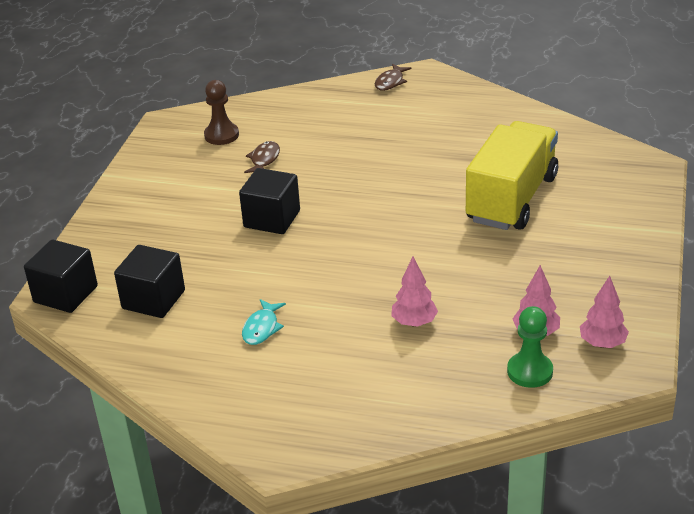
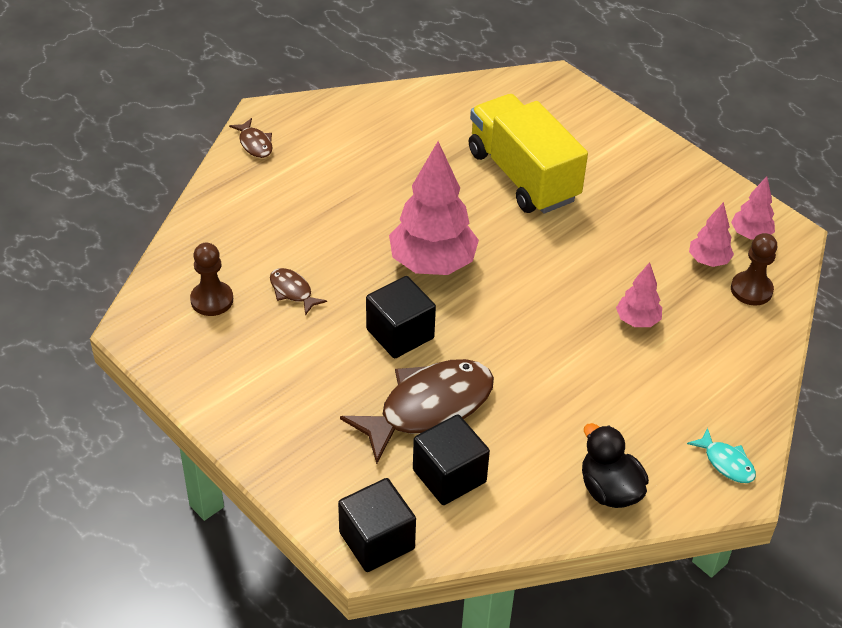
camera: 60 degrees left, 10 degrees up
turquoise fish [242,299,286,345] -> turquoise fish moved to [687,428,756,483]
green pawn [507,306,553,388] -> brown pawn [731,233,777,306]
none -> brown fish [340,359,494,464]
none -> pink tree [389,141,479,275]
none -> black duck [582,423,649,508]

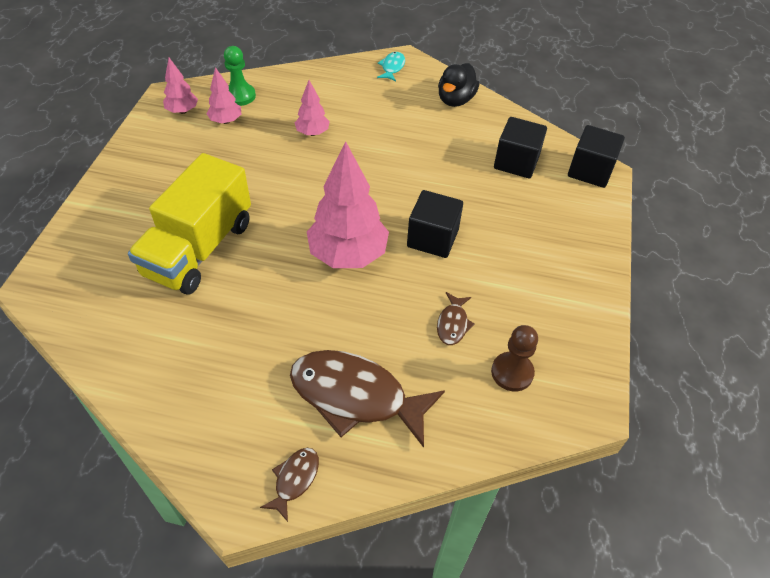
camera: 125 degrees left, 5 degrees up
brown fish [340,359,494,464] -> brown fish moved to [290,350,445,448]
brown pawn [731,233,777,306] -> green pawn [224,46,256,106]

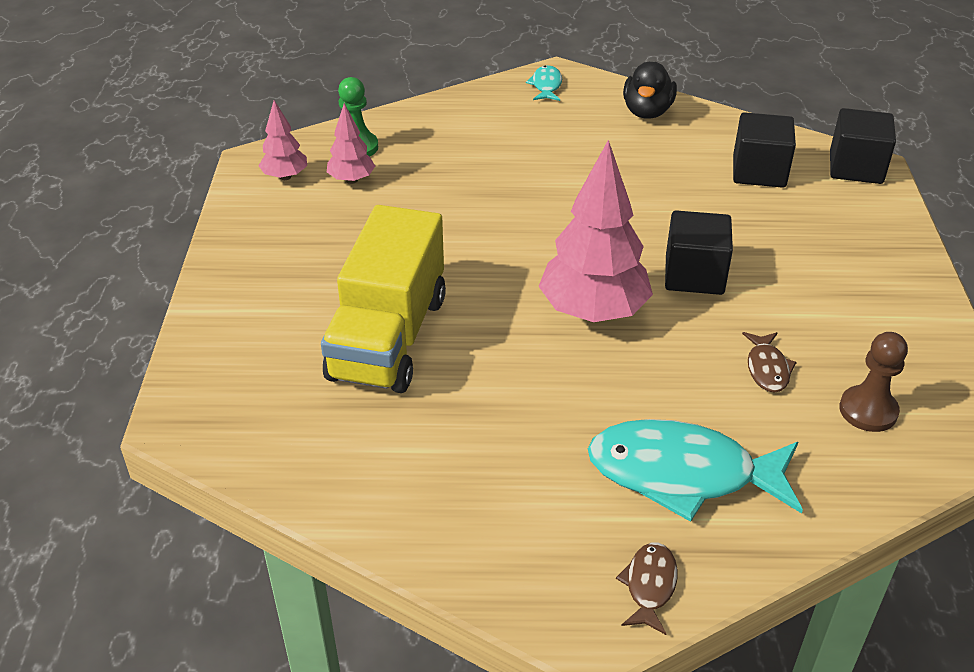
camera: 10 degrees left, 10 degrees down
brown fish [290,350,445,448] -> turquoise fish [588,419,803,522]
pink tree [295,80,330,136] -> none

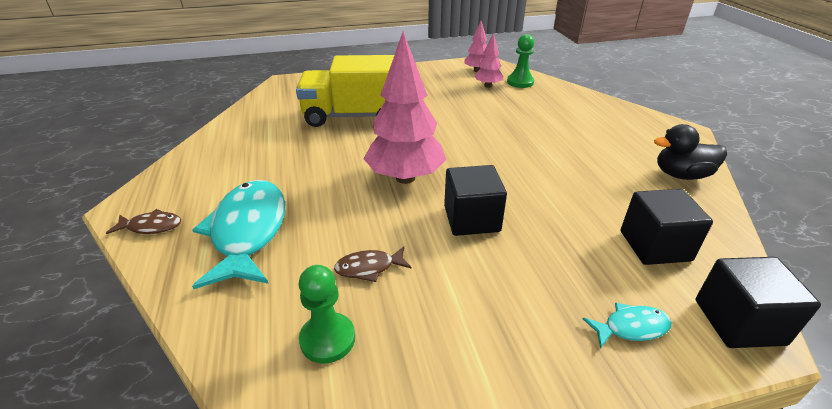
camera: 75 degrees right, 5 degrees down
turquoise fish [526,65,562,101] -> turquoise fish moved to [583,302,672,348]
brown pawn [839,332,908,432] -> green pawn [299,265,355,364]

